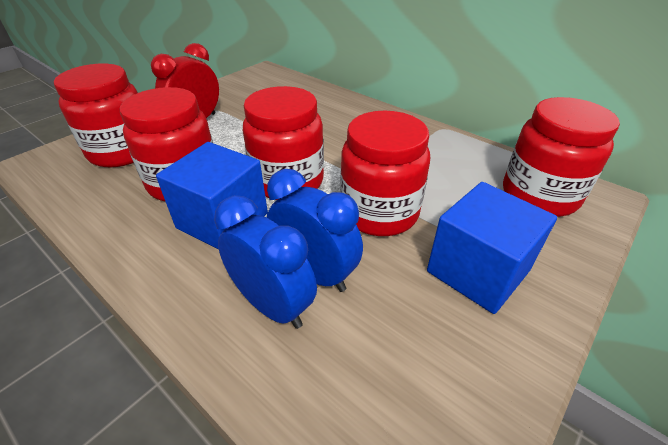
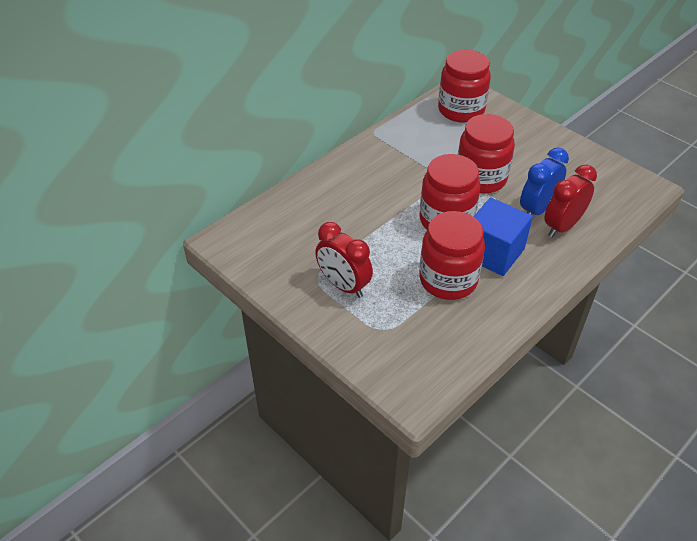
camera: 85 degrees left, 5 degrees up
red jar [54,64,138,167] -> none
blue clock [214,195,317,329] -> red clock [544,164,597,237]
blue cube [427,182,557,314] -> none

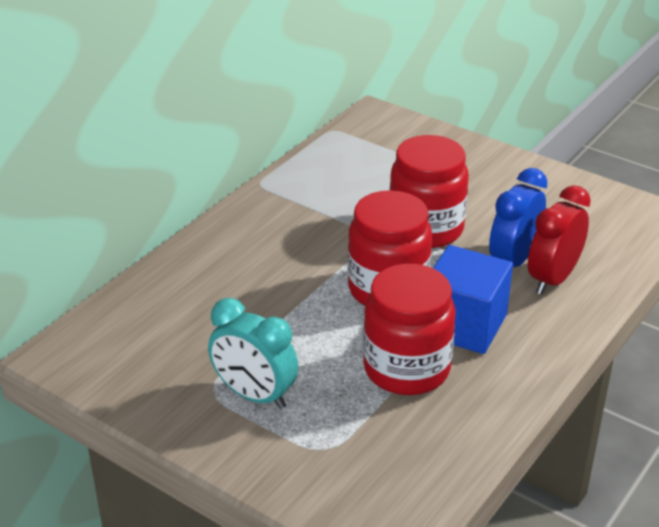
camera: 10 degrees left, 10 degrees down
red clock [315,222,373,298] -> turquoise clock [208,298,298,409]
red jar [438,50,491,123] -> none

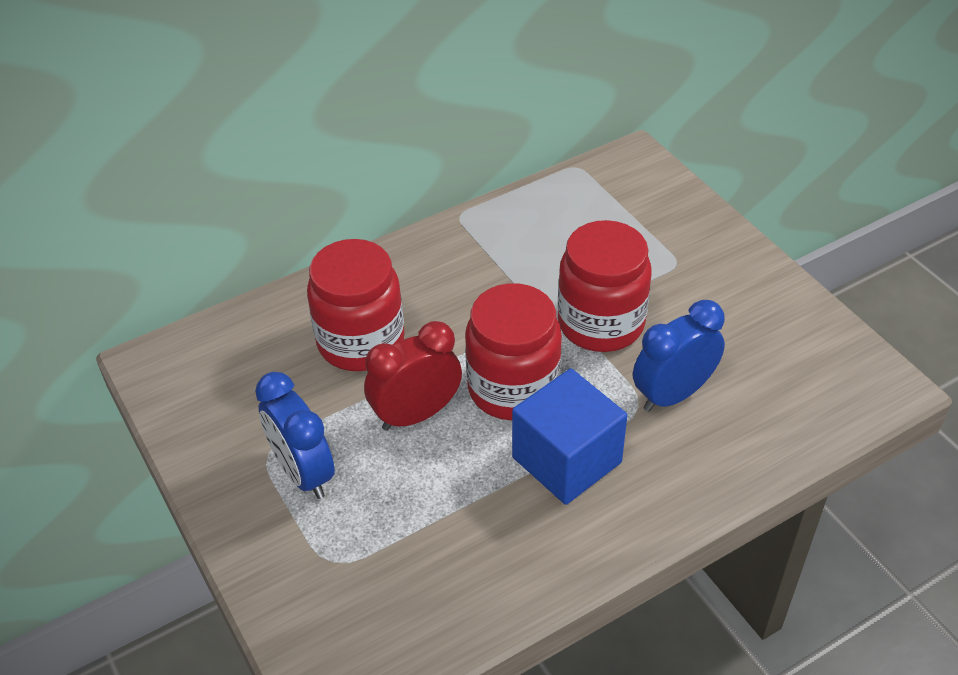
camera: 25 degrees right, 10 degrees up
turquoise clock [208,298,298,409] -> blue clock [255,372,335,499]
red jar [363,264,456,395] -> red jar moved to [307,239,405,371]
red clock [528,185,591,295] -> red clock moved to [364,321,462,431]

